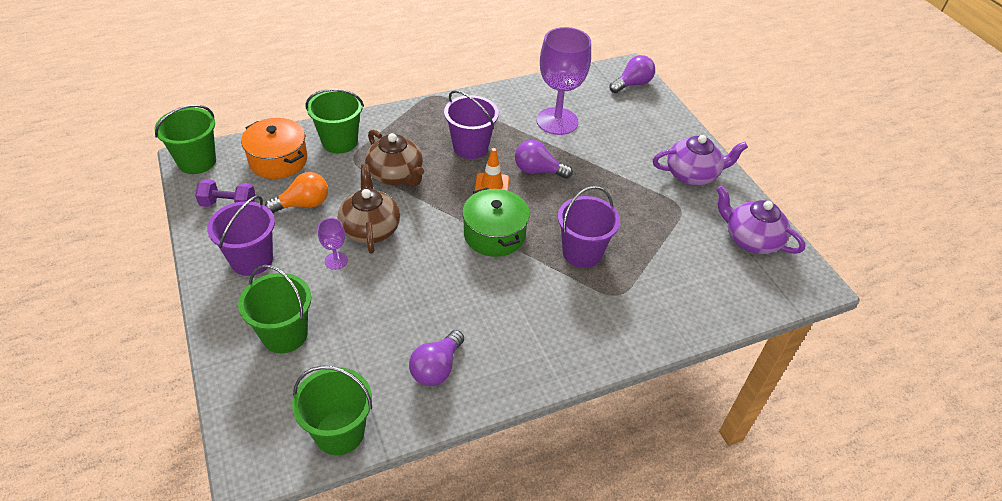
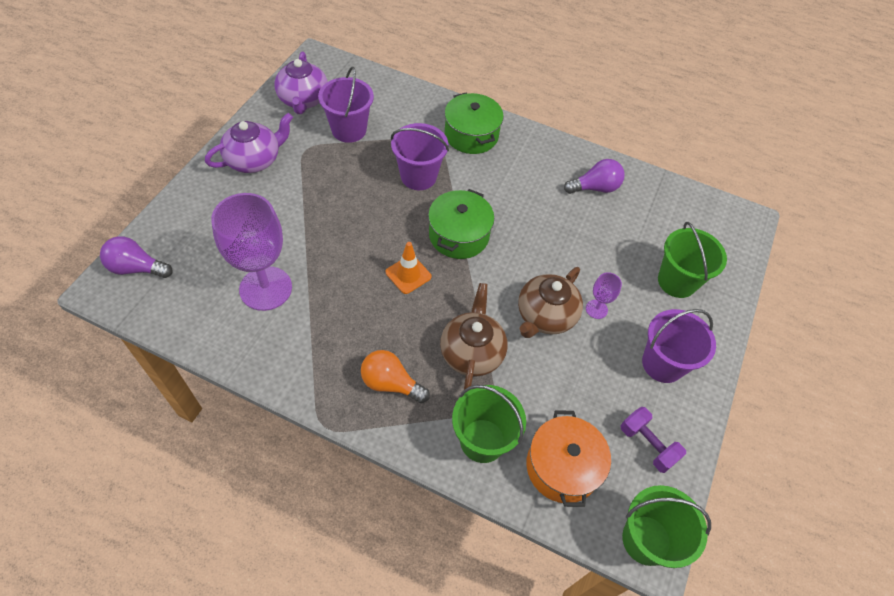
camera: 135 degrees left, 10 degrees up
orange light bulb [265,172,328,213] -> orange light bulb moved to [361,350,430,403]
green bucket [292,366,372,455] -> none
purple bucket [444,90,499,159] -> purple bucket moved to [318,67,374,143]
purple light bulb [515,140,573,179] -> none
purple teapot [653,135,748,185] -> purple teapot turned 105 degrees clockwise [205,113,293,173]
none -> green pot [445,92,504,154]

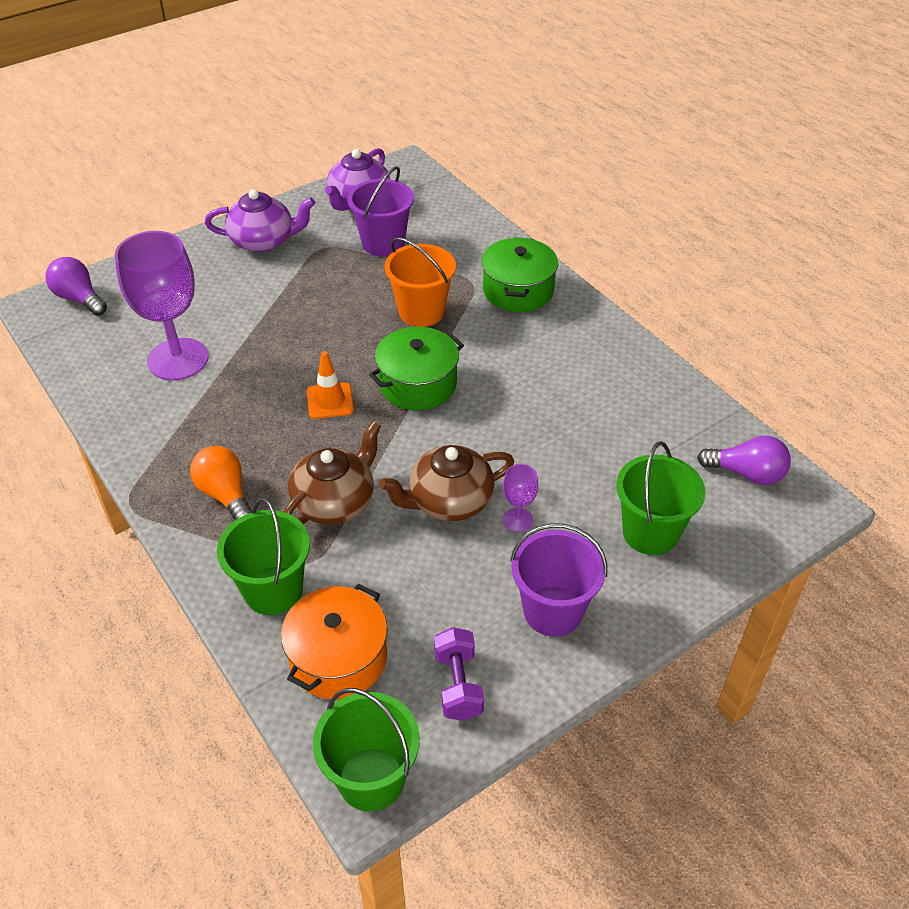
camera: 35 degrees right, 10 degrees down
purple bucket [391,123,449,190] -> orange bucket [385,237,456,327]
purple light bulb [564,159,625,194] -> purple light bulb moved to [697,436,791,485]

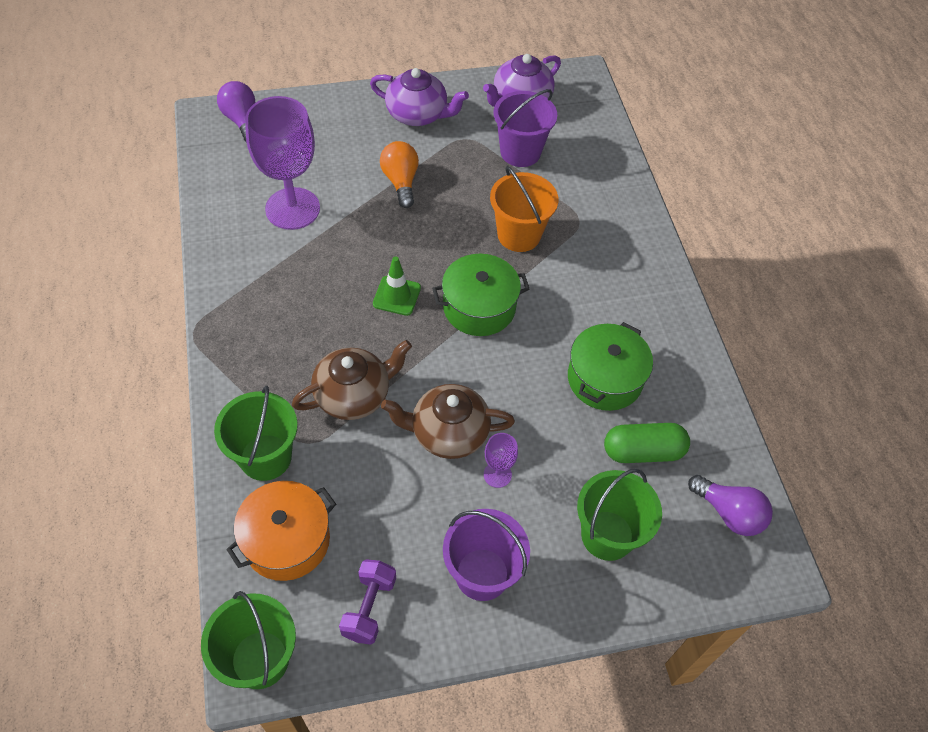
camera: 20 degrees right, 10 degrees up
orange light bulb [190,446,252,520] -> orange light bulb moved to [380,141,419,208]
orange traffic cone [307,351,354,419] -> green traffic cone [373,256,421,316]
green pot [482,237,558,312] -> green pot moved to [568,322,653,411]
none -> green capsule [604,423,690,463]

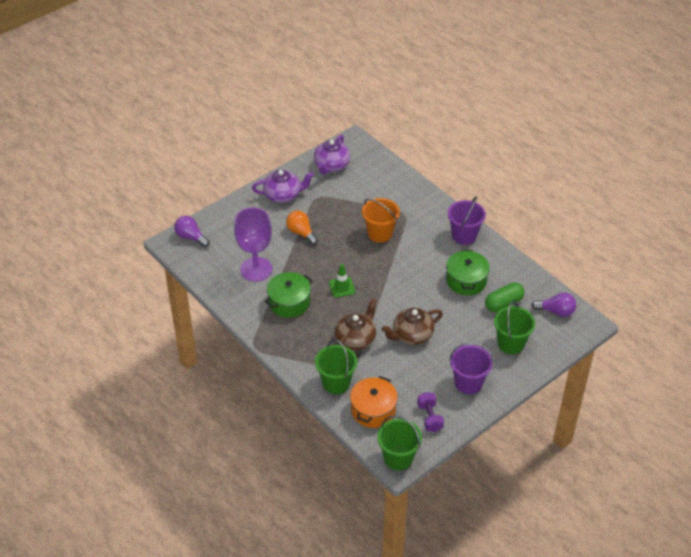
camera: 25 degrees left, 10 degrees down
green pot [432,254,529,336] -> green pot moved to [265,272,313,318]
purple goblet [484,433,518,488] -> none
purple bucket [494,89,557,167] -> purple bucket moved to [448,196,486,245]

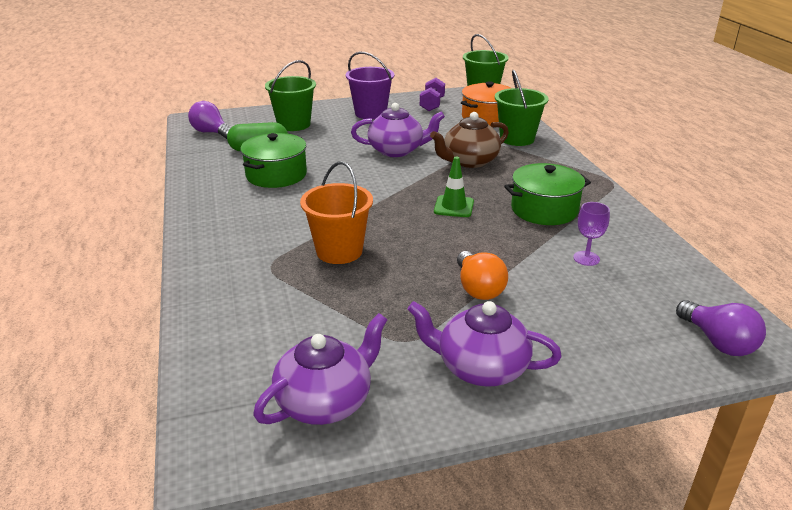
camera: 155 degrees left, 15 degrees down
purple goblet [234,208,272,282] -> purple goblet [573,202,610,266], size x0.44
brown teapot [382,308,443,345] -> purple teapot [351,103,445,157]
purple bucket [448,196,486,245] -> none

